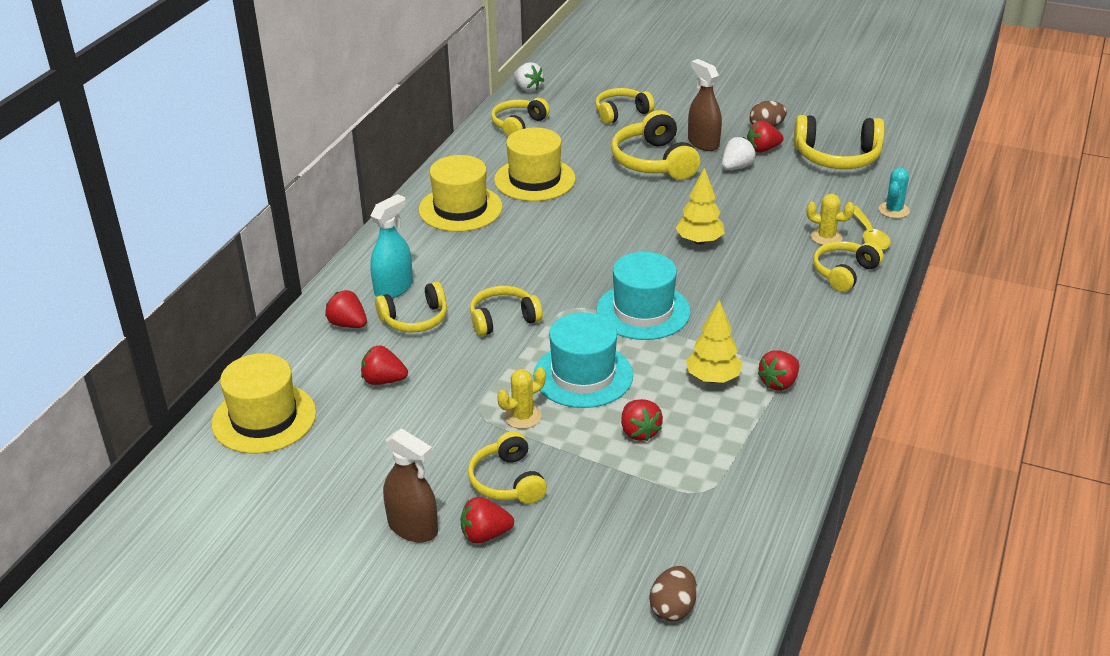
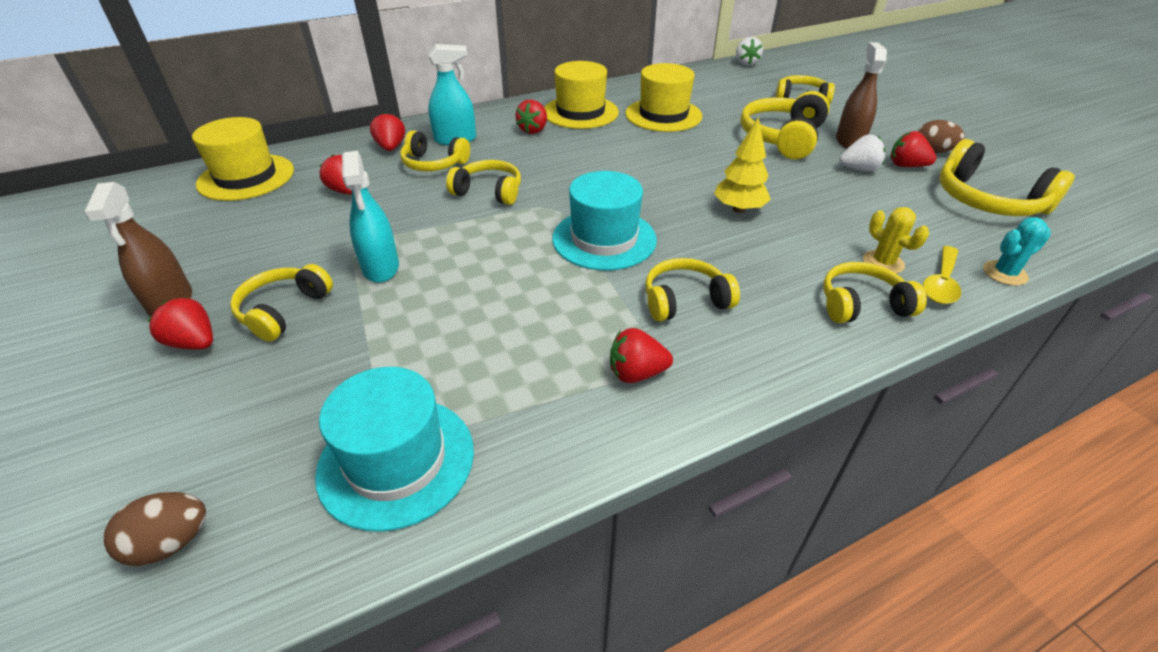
camera: 40 degrees right, 5 degrees up
yellow headphones [491,98,550,137] -> yellow headphones moved to [645,258,740,322]
yellow cactus [497,367,546,429] -> turquoise spray bottle [342,151,399,283]
turquoise hat [533,312,633,408] -> turquoise hat moved to [315,367,474,532]
red strawberry [621,399,663,441] -> red strawberry moved to [515,100,547,134]
yellow tree [686,300,743,383] -> none

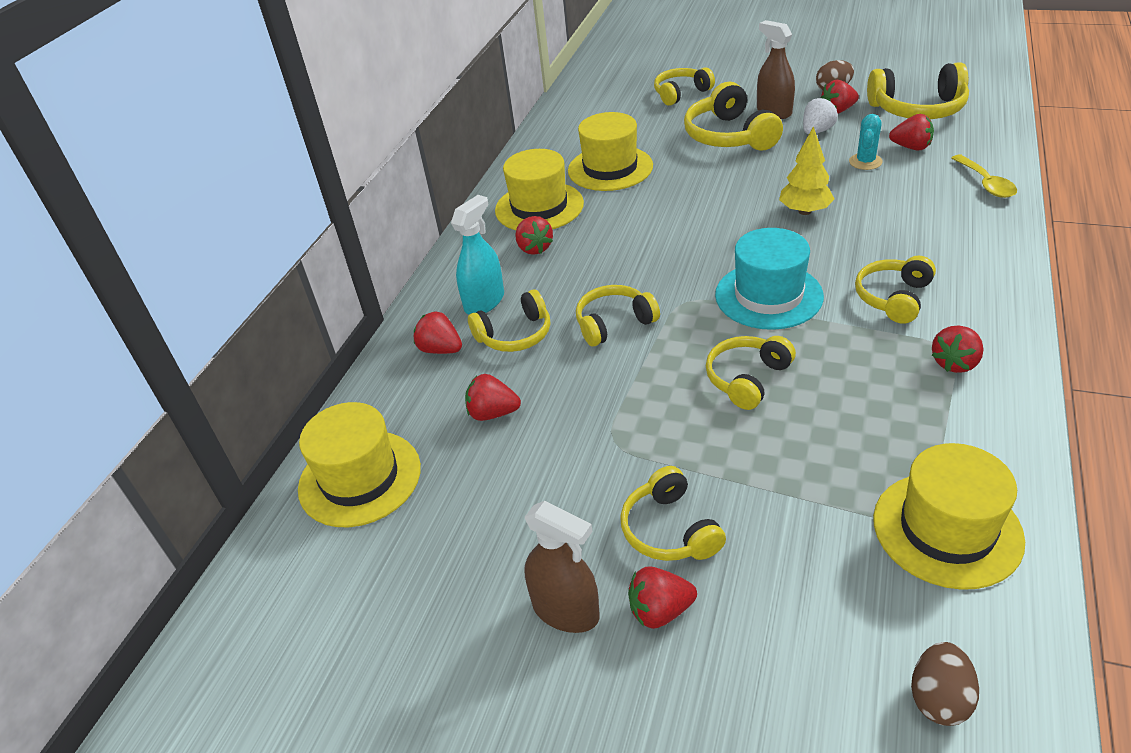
camera: 40 degrees left, 0 degrees up
turquoise hat [315,367,474,532] -> yellow hat [873,443,1025,590]
turquoise spray bottle [342,151,399,283] -> none
white strawberry [736,37,763,66] -> none
yellow headphones [823,262,927,323] -> yellow headphones moved to [706,336,796,410]
yellow cactus [863,207,929,274] -> none
turquoise cactus [983,217,1051,286] -> turquoise cactus moved to [849,114,883,170]
none -> red strawberry [889,114,934,151]

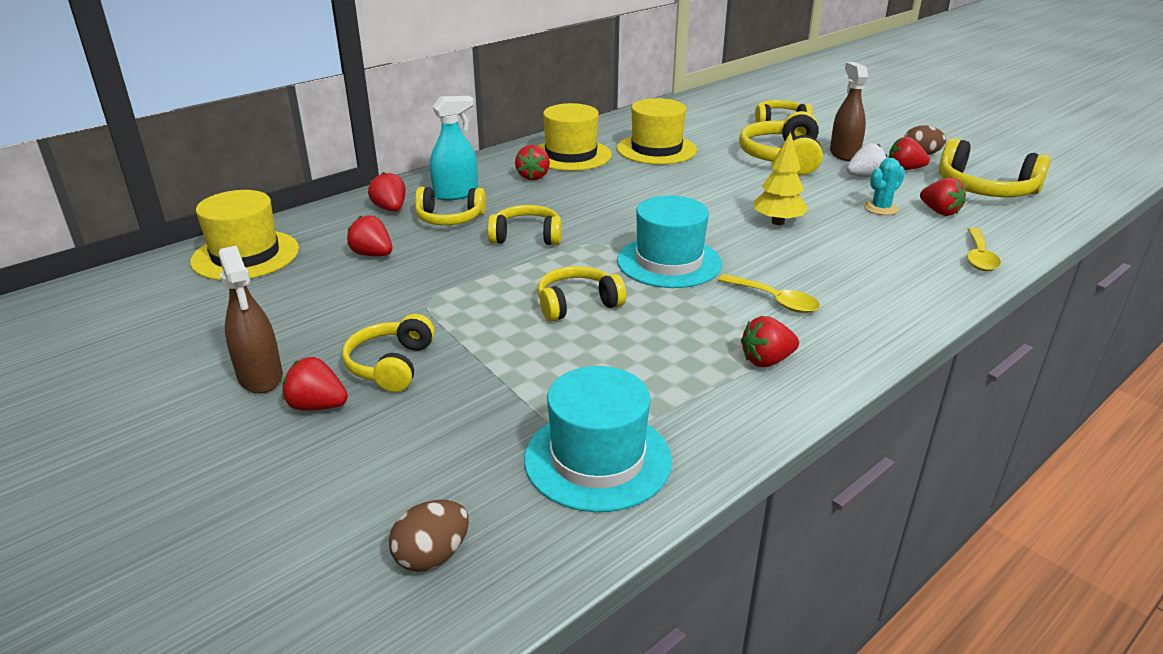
camera: 25 degrees right, 10 degrees down
yellow headphones [855,256,936,324] -> yellow spoon [718,274,820,313]
yellow hat [873,443,1025,590] -> turquoise hat [524,366,672,512]

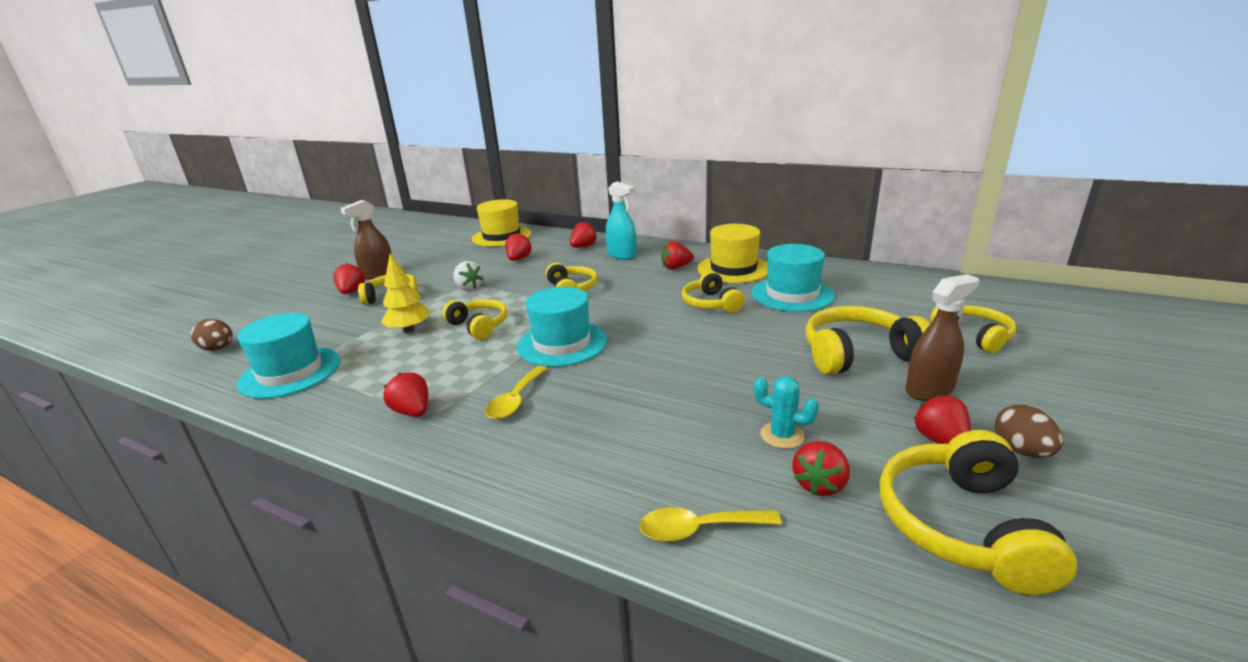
camera: 70 degrees right, 5 degrees down
yellow headphones [415,187,486,225] -> yellow headphones moved to [682,271,745,313]
yellow hat [617,98,697,165] -> turquoise hat [751,244,835,312]
yellow tree [754,132,808,225] -> yellow tree moved to [381,253,430,333]
white strawberry [847,143,887,178] -> white strawberry moved to [453,261,483,291]

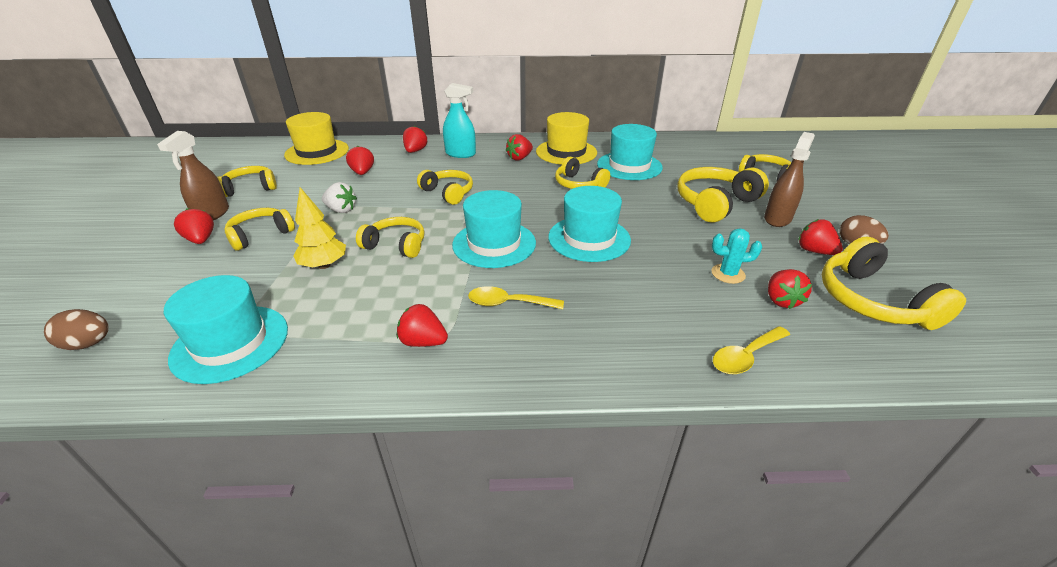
camera: 30 degrees left, 10 degrees up
yellow spoon [485,366,547,419] -> yellow spoon turned 105 degrees clockwise [468,286,564,309]
none -> yellow headphones [217,166,277,197]
none -> turquoise hat [548,186,631,262]

